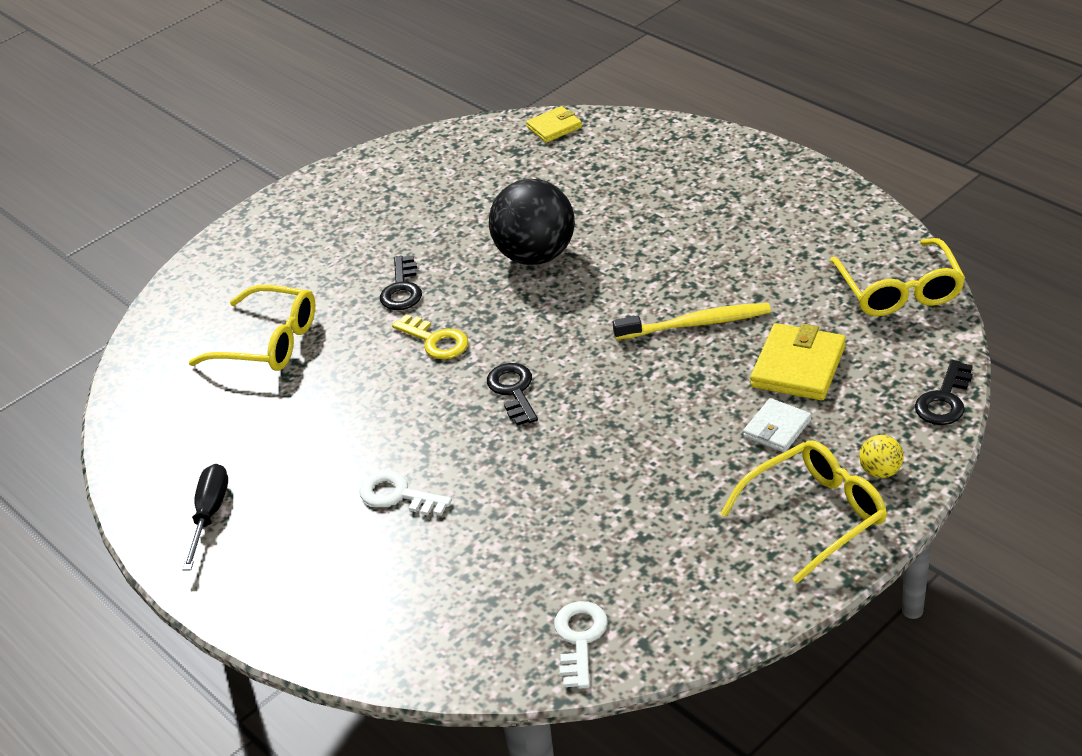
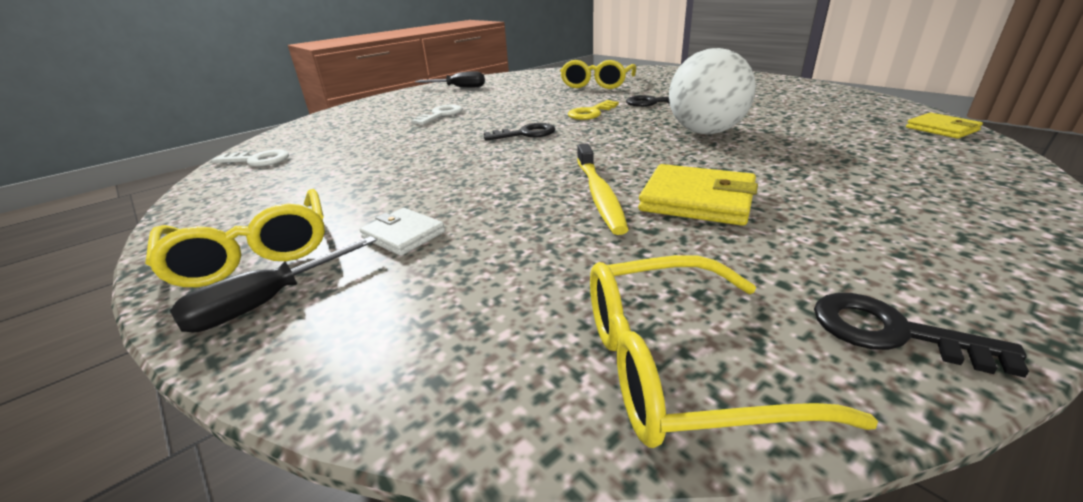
camera: 90 degrees right, 10 degrees down
black ball [489,179,575,265] -> white ball [669,48,756,134]
yellow wallet [750,323,846,400] -> yellow wallet moved to [638,164,758,226]
yellow ball [859,435,904,478] -> black screwdriver [170,236,377,332]
black key [915,360,973,425] -> black key moved to [814,293,1029,378]

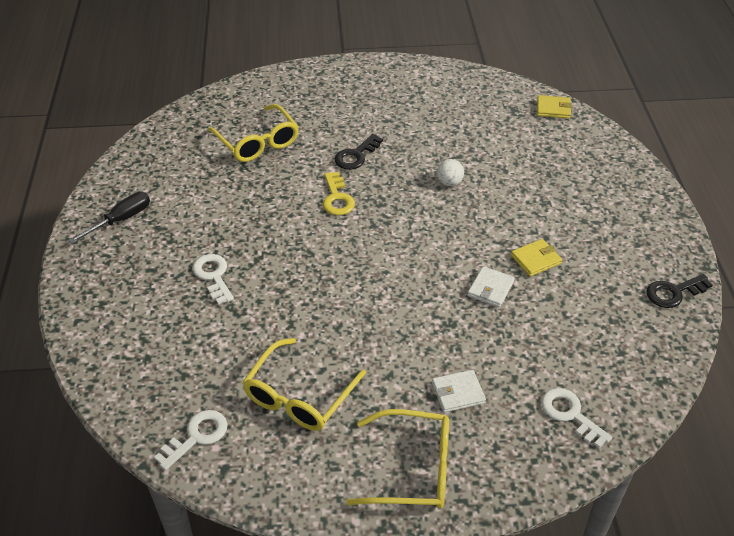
camera: 55 degrees left, 15 degrees up
black screwdriver [170,236,377,332] -> none
black key [484,123,555,141] -> none
yellow toothbrush [577,143,629,235] -> white wallet [468,266,514,307]
yellow glasses [590,255,878,448] -> yellow glasses moved to [242,338,366,431]
yellow wallet [638,164,758,226] -> yellow wallet [511,239,562,276], size x0.61
white ball [669,48,756,134] -> white ball [437,159,464,186], size x0.43
none -> white key [541,388,612,448]

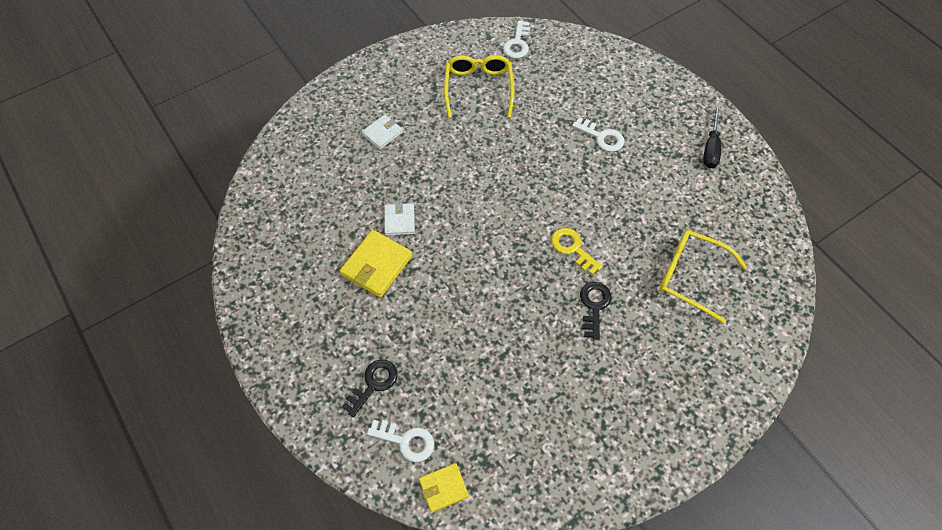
camera: 150 degrees right, 15 degrees up
yellow glasses [346,409,449,509] -> none
white ball [437,159,464,186] -> none
yellow wallet [511,239,562,276] -> yellow wallet [340,230,413,298], size x1.63
white key [541,388,612,448] -> white key moved to [367,420,434,462]
black key [646,274,713,308] -> black key moved to [342,360,398,417]

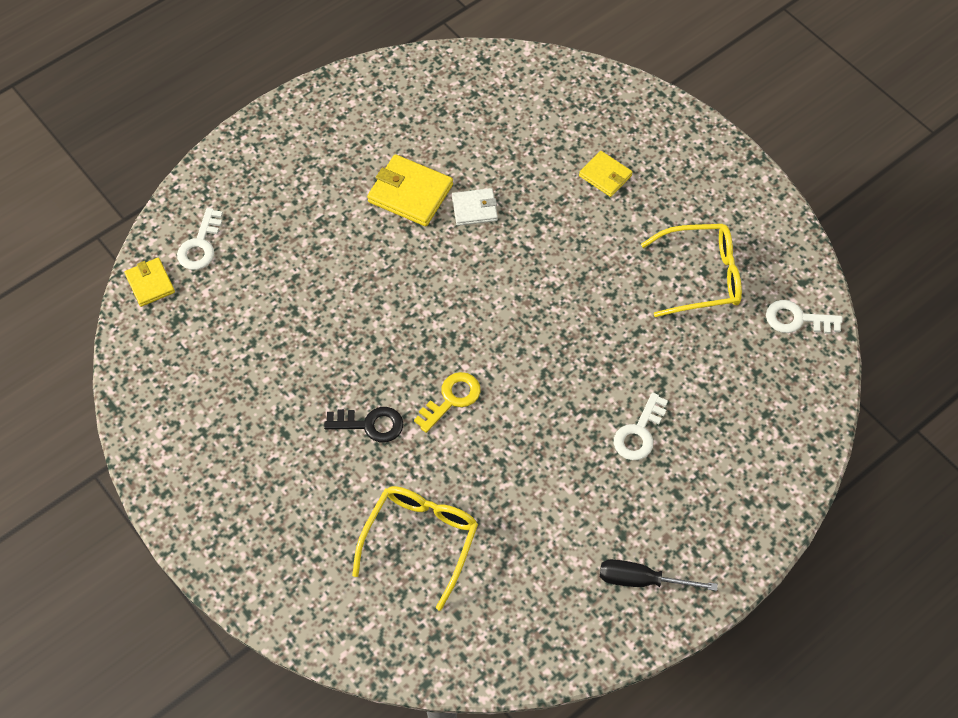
camera: 85 degrees right, 0 degrees up
black key [342,360,398,417] -> none
white wallet [362,114,403,149] -> yellow wallet [579,151,633,197]

